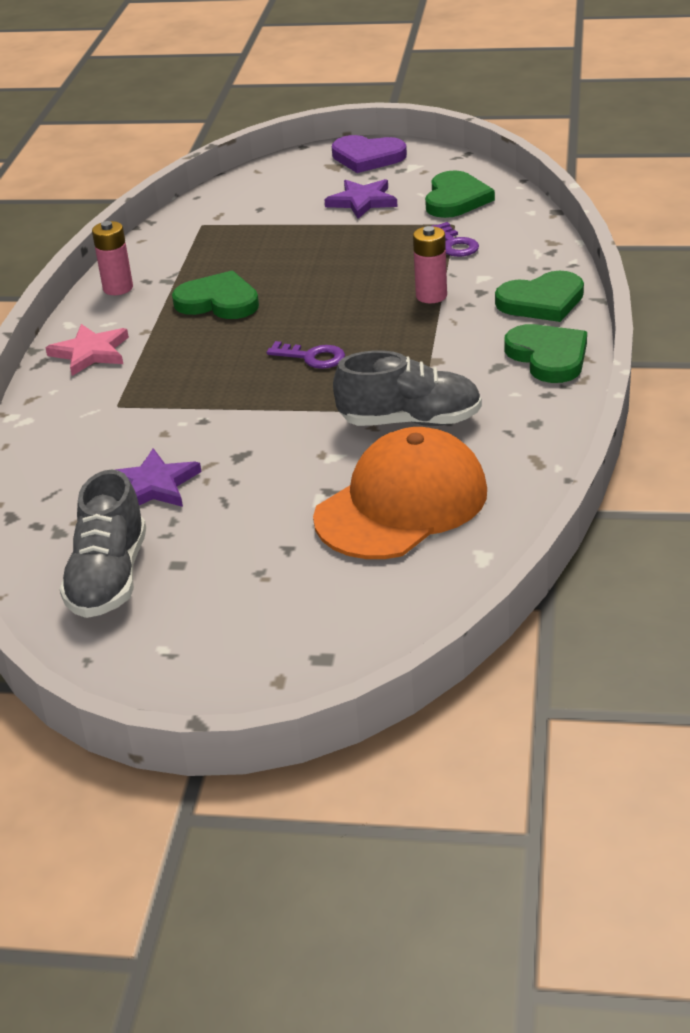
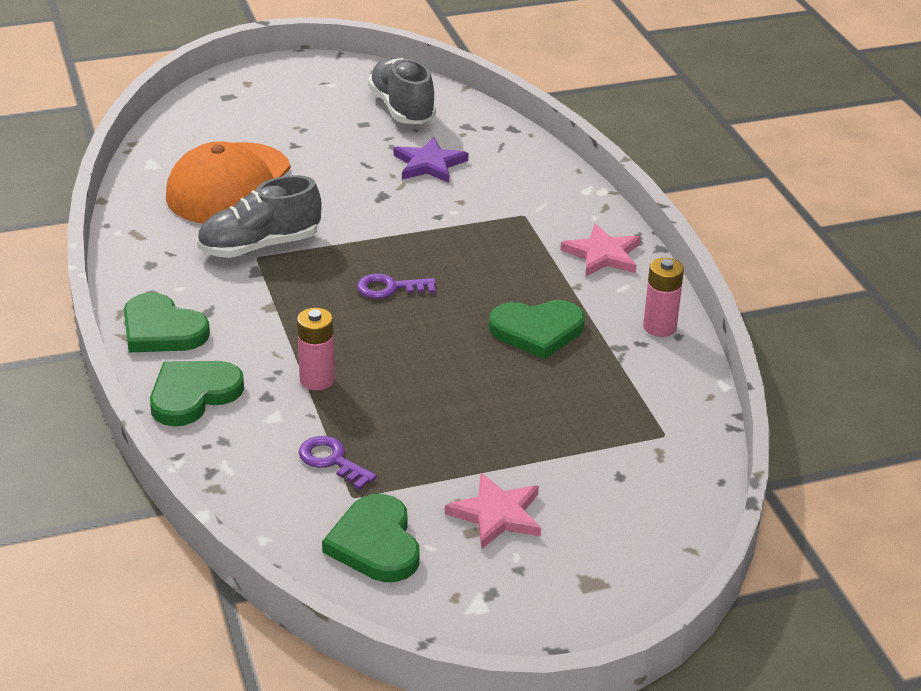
camera: 150 degrees right, 0 degrees up
purple star [324,179,398,219] -> pink star [445,473,541,549]
purple heart [332,135,407,173] -> none

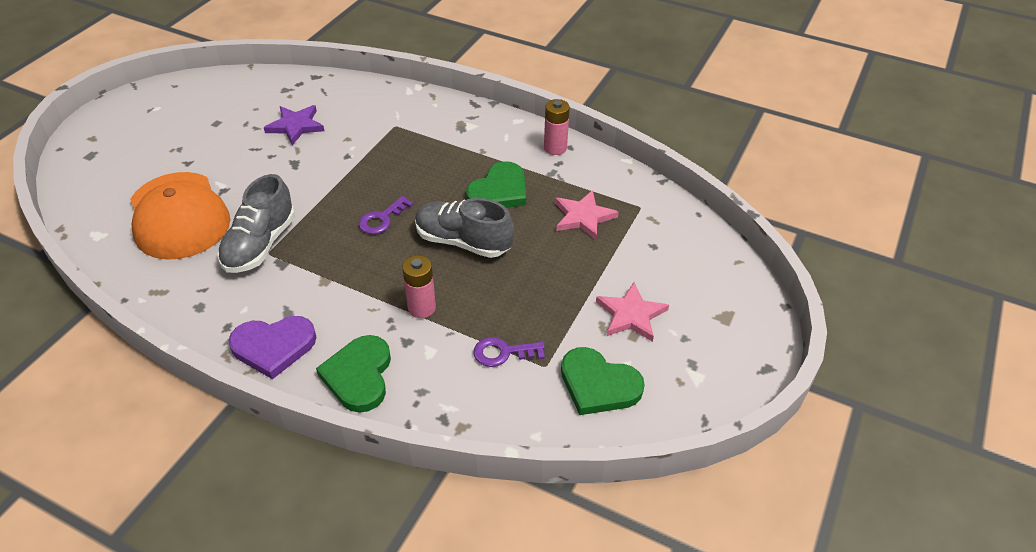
camera: 45 degrees left, 10 degrees up
green heart [124,293,210,352] -> purple heart [228,316,316,379]
grey shoe [368,57,436,124] -> grey shoe moved to [415,198,514,258]
pink star [561,224,641,276] -> pink star moved to [555,190,619,240]

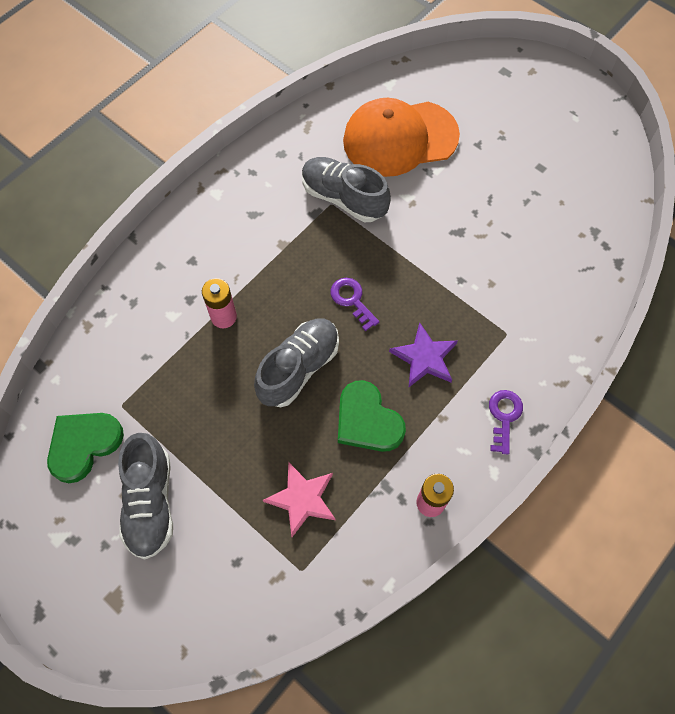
camera: 105 degrees right, 20 degrees up
purple heart [228,316,316,379] -> none
purple star [264,105,324,145] -> purple star moved to [389,322,458,387]
green heart [316,335,391,413] -> none
purple key [473,337,545,367] -> purple key moved to [489,390,523,454]
pink star [596,282,669,342] -> grey shoe [118,433,173,560]

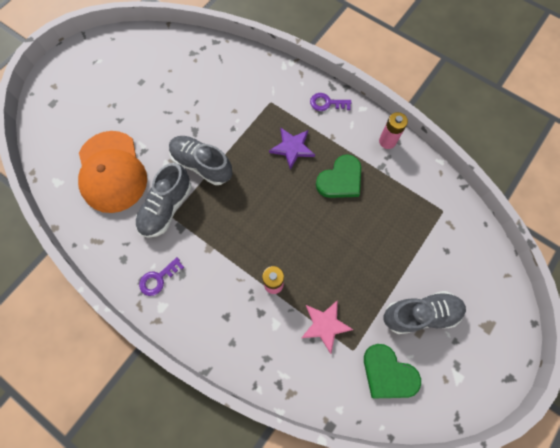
camera: 95 degrees left, 5 degrees up
grey shoe [254,318,339,407] -> grey shoe moved to [169,136,233,185]
pink star [263,462,336,537] -> pink star moved to [301,300,353,354]
purple key [331,278,379,331] -> purple key moved to [139,257,184,296]

